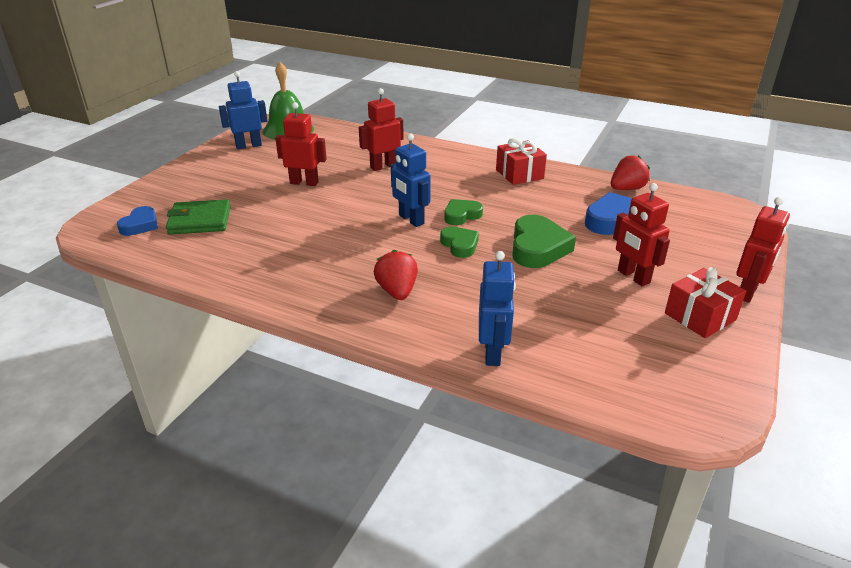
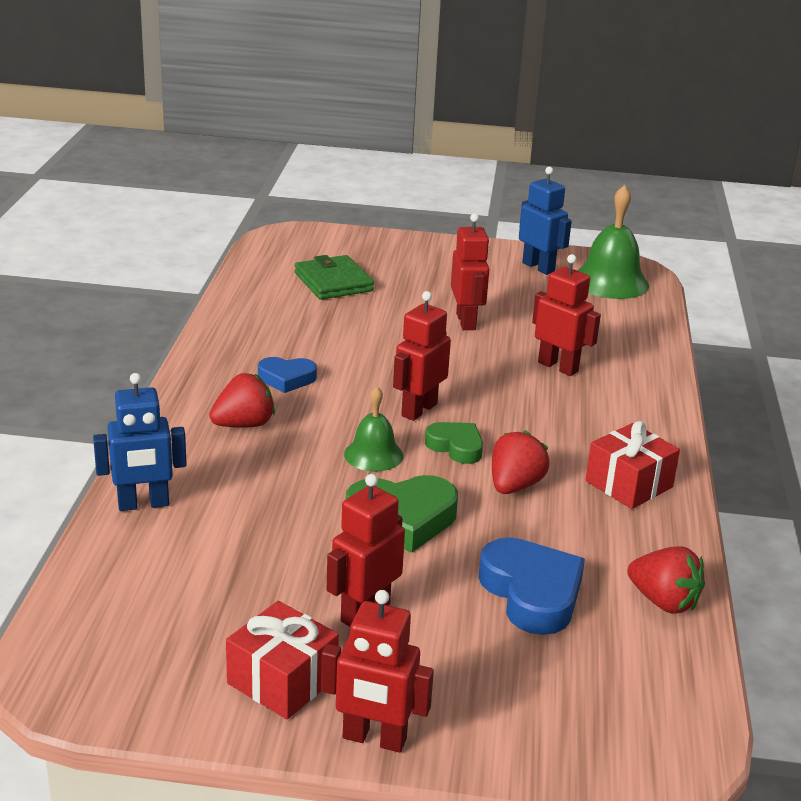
camera: 70 degrees right, 5 degrees down
blue heart [117,206,158,236] -> blue heart moved to [258,357,317,393]
blue robot [391,134,431,227] -> red robot [393,291,451,421]
green heart [440,226,479,258] -> green bell [344,386,403,472]
none -> red strawberry [492,430,550,494]

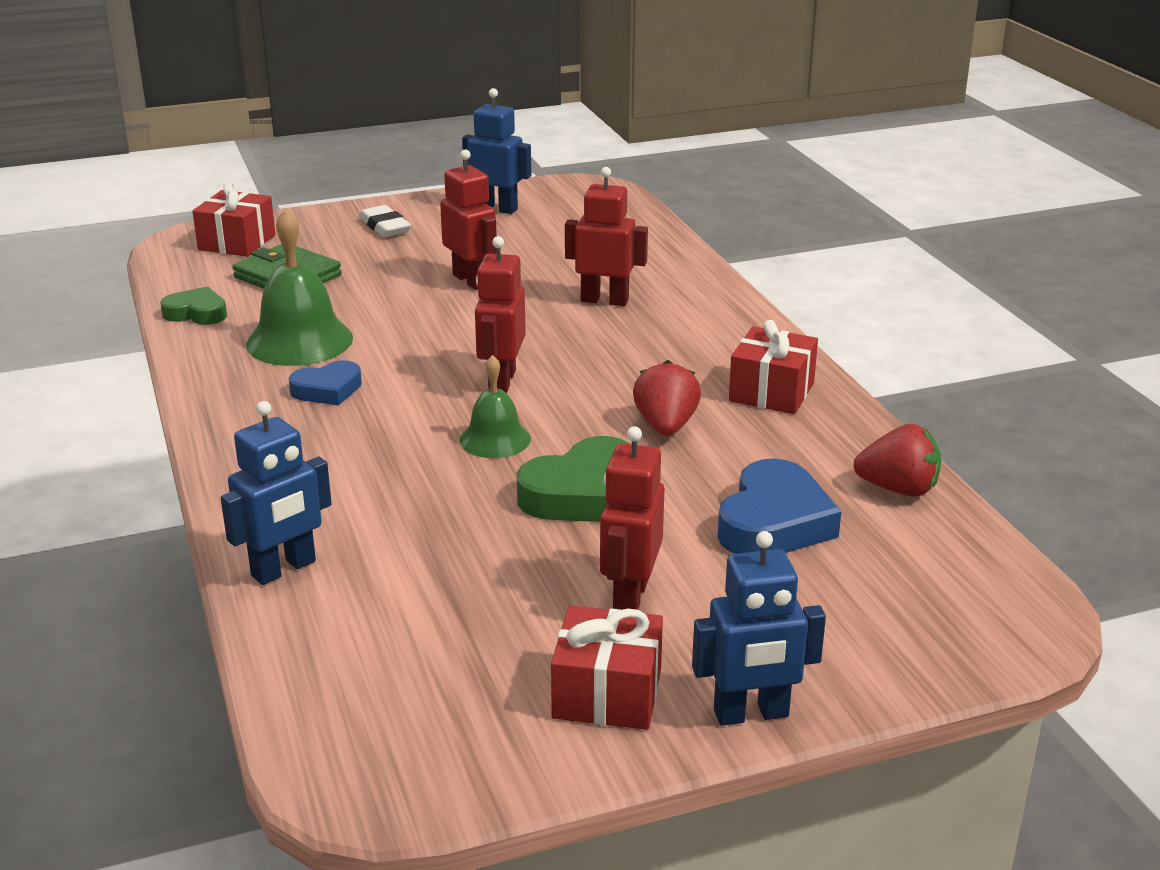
camera: 25 degrees left, 0 degrees up
red strawberry [209,373,275,427] -> none
red robot [321,590,434,753] -> blue robot [692,531,826,726]
green heart [425,422,483,464] -> green heart moved to [160,287,227,325]
blue heart [478,537,585,635] -> blue heart turned 75 degrees clockwise [717,459,841,554]
green bell [577,185,649,299] -> green bell moved to [246,208,353,366]
none -> red gift [192,182,275,257]
none -> white eraser [359,205,411,237]

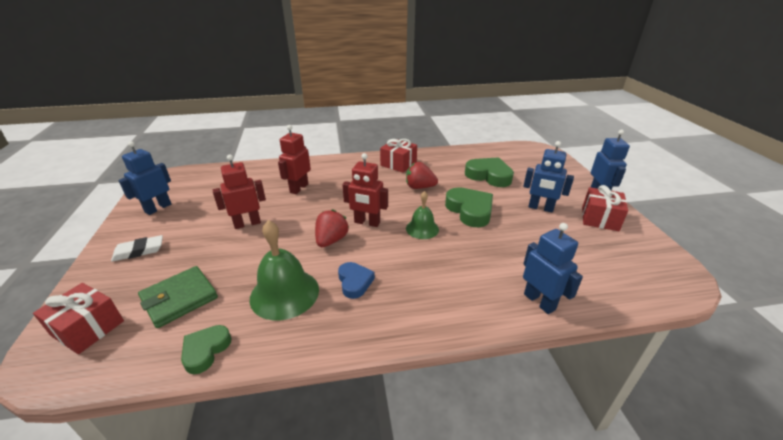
camera: 80 degrees left, 5 degrees up
red robot [600,426,665,610] -> blue robot [523,141,574,213]
blue heart [717,459,841,554] -> green heart [465,157,514,187]
red strawberry [853,424,941,497] -> red strawberry moved to [315,209,349,247]

